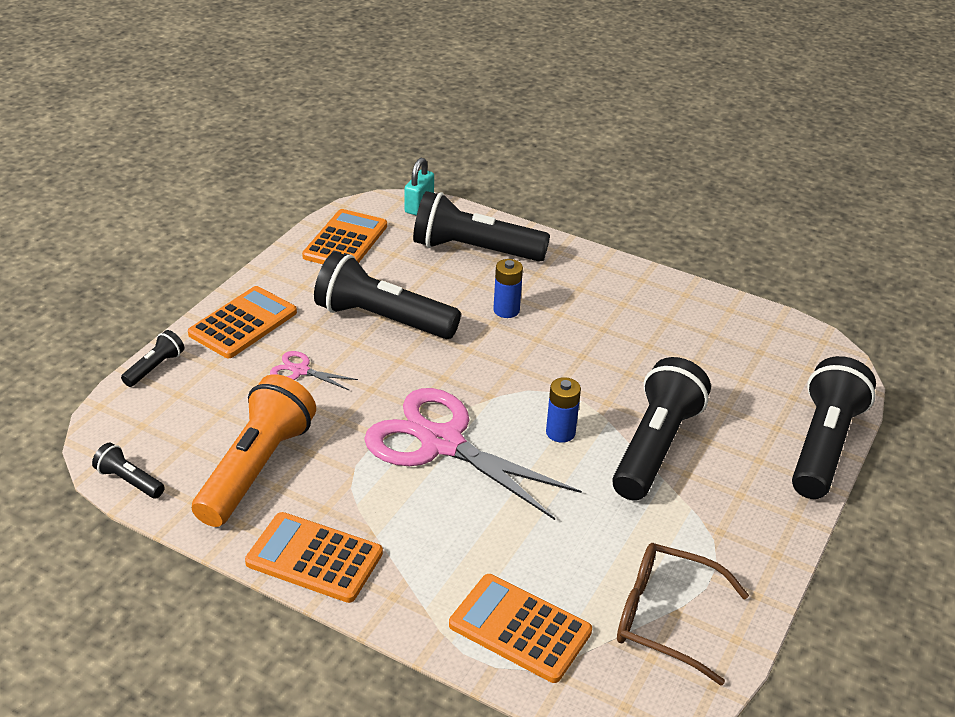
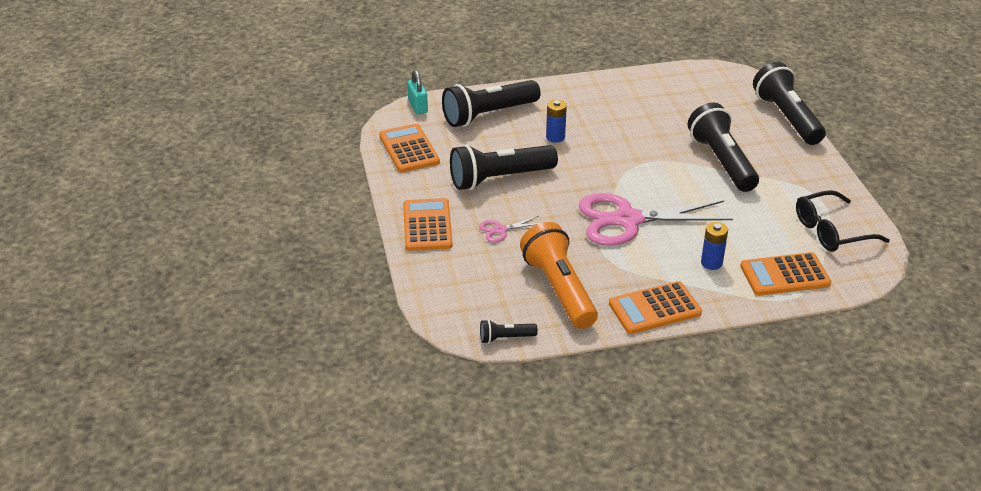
camera: 40 degrees left, 0 degrees up
black flashlight [121,330,184,387] -> none
blue battery [546,377,581,443] -> blue battery moved to [701,222,728,270]
brown glasses [617,543,749,686] -> black glasses [796,190,890,252]

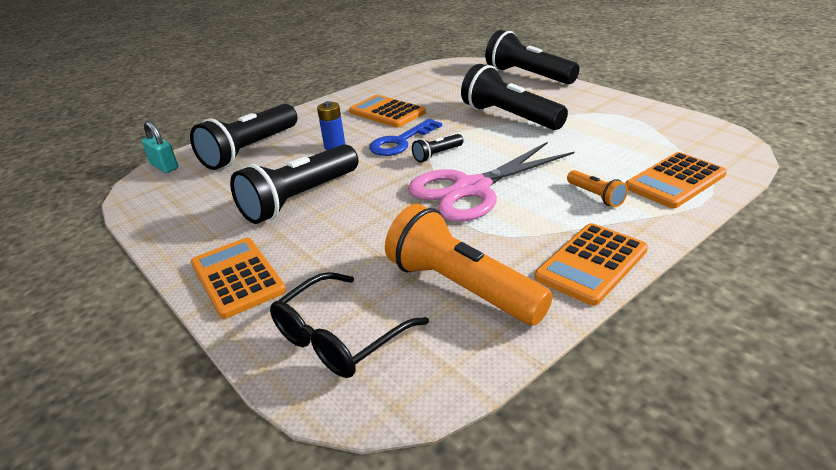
camera: 25 degrees left, 5 degrees down
orange calculator [379,124,440,173] -> orange calculator moved to [349,95,426,128]
pink scissors [479,216,540,242] -> none
black flashlight [480,319,538,344] -> black flashlight moved to [412,134,463,162]
blue battery [701,222,728,270] -> orange flashlight [567,170,628,207]
black glasses [796,190,890,252] -> black glasses moved to [270,272,429,378]
none -> blue key [369,119,442,156]

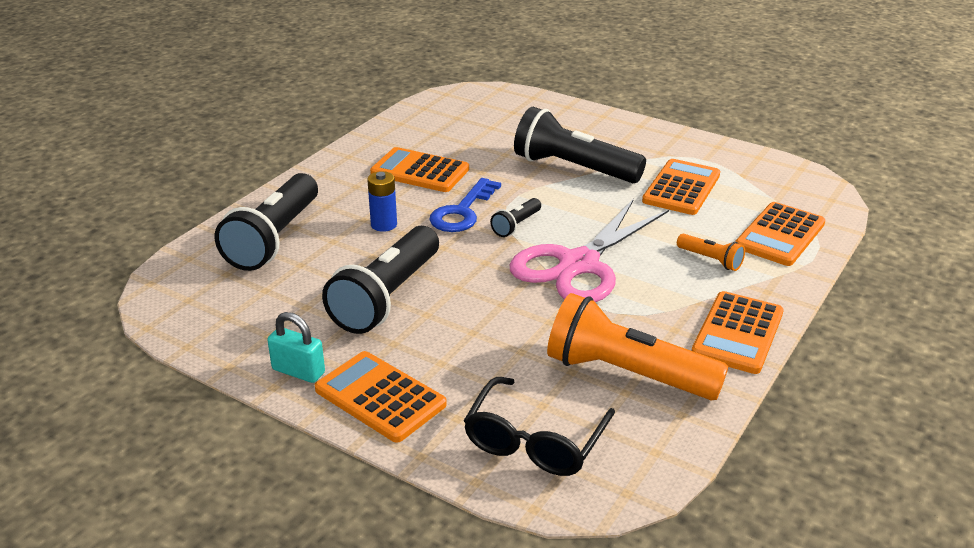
camera: 20 degrees left, 0 degrees up
turquoise padlock [142,121,178,173] -> turquoise padlock moved to [267,312,325,383]
black flashlight [485,30,580,84] -> none
none -> orange calculator [642,159,720,215]

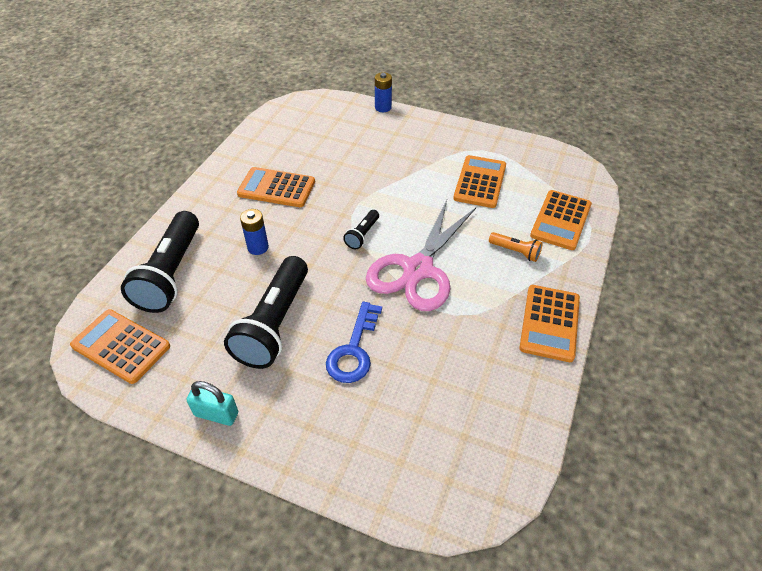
camera: 10 degrees left, 15 degrees up
orange calculator [315,351,447,443] -> orange calculator moved to [70,309,170,384]
blue key [429,178,501,232] -> blue key moved to [326,302,382,383]
black glasses [464,377,615,476] -> none
black flashlight [514,107,646,183] -> none
orange flashlight [547,293,728,400] -> none
none -> blue battery [375,72,392,112]

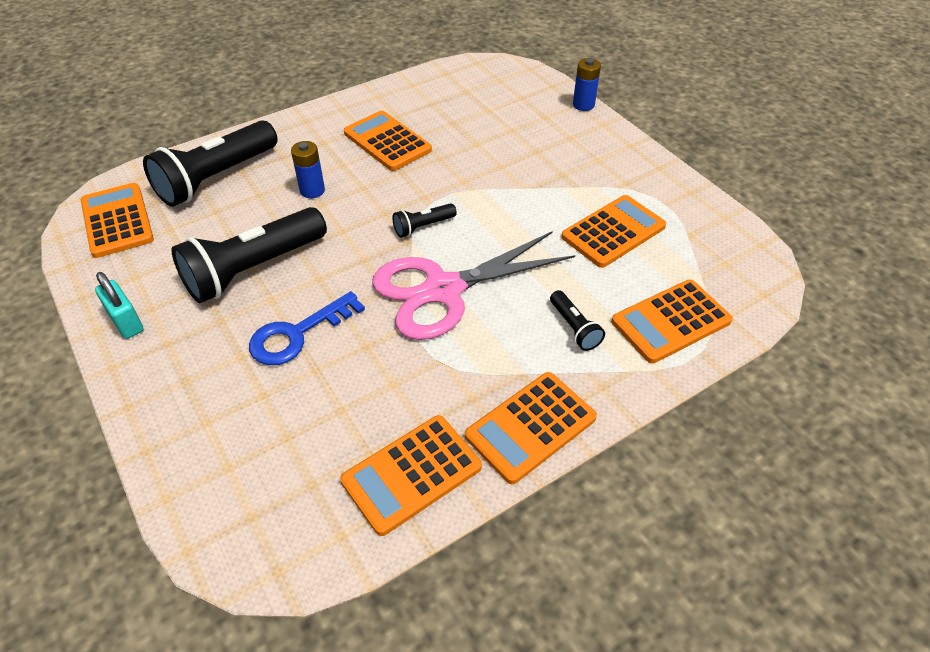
camera: 35 degrees right, 0 degrees up
orange flashlight [489,232,543,262] -> black flashlight [550,290,605,351]
none -> orange calculator [340,415,482,536]

